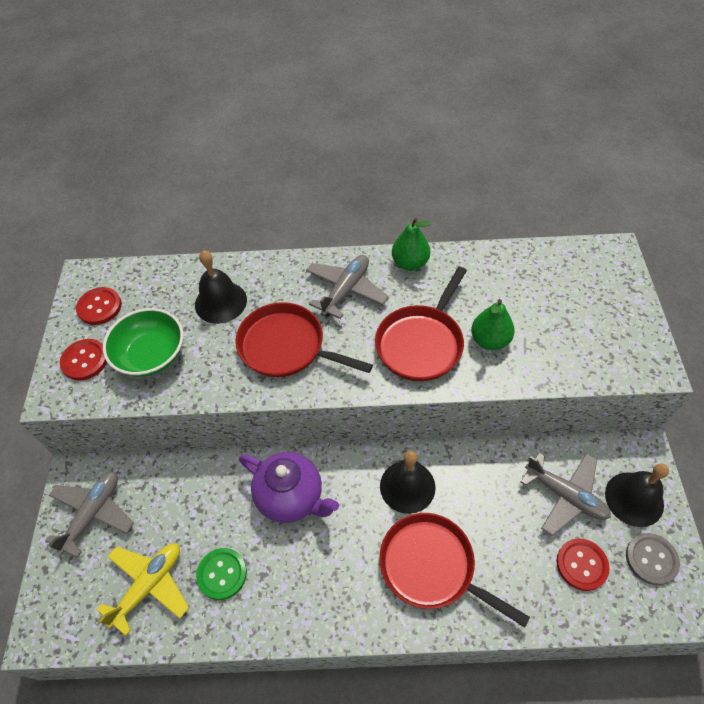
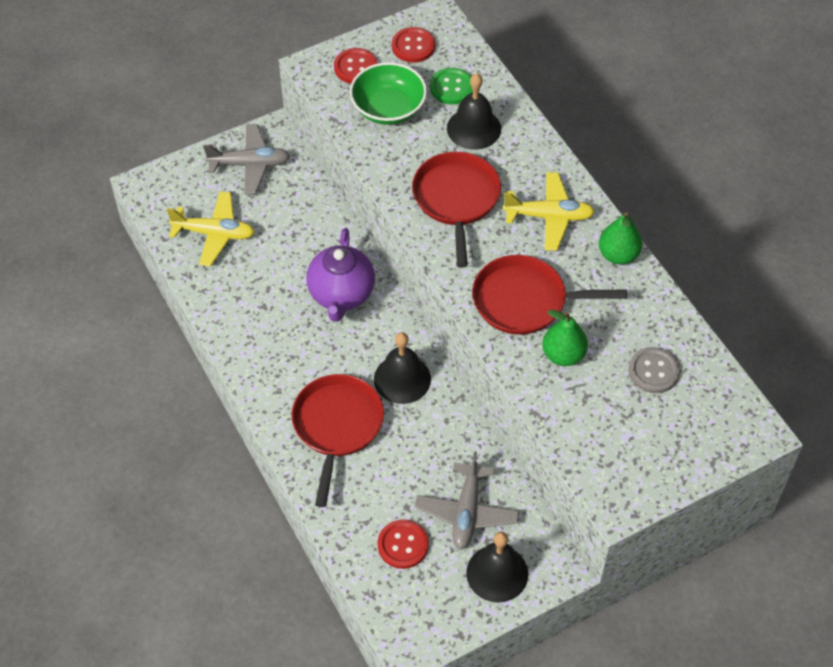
camera: 60 degrees right, 0 degrees up
green button [196,548,247,600] -> green button moved to [430,68,473,104]
grey plane [306,255,389,319] -> yellow plane [503,172,595,251]
grey button [626,533,680,585] -> grey button moved to [628,347,680,393]

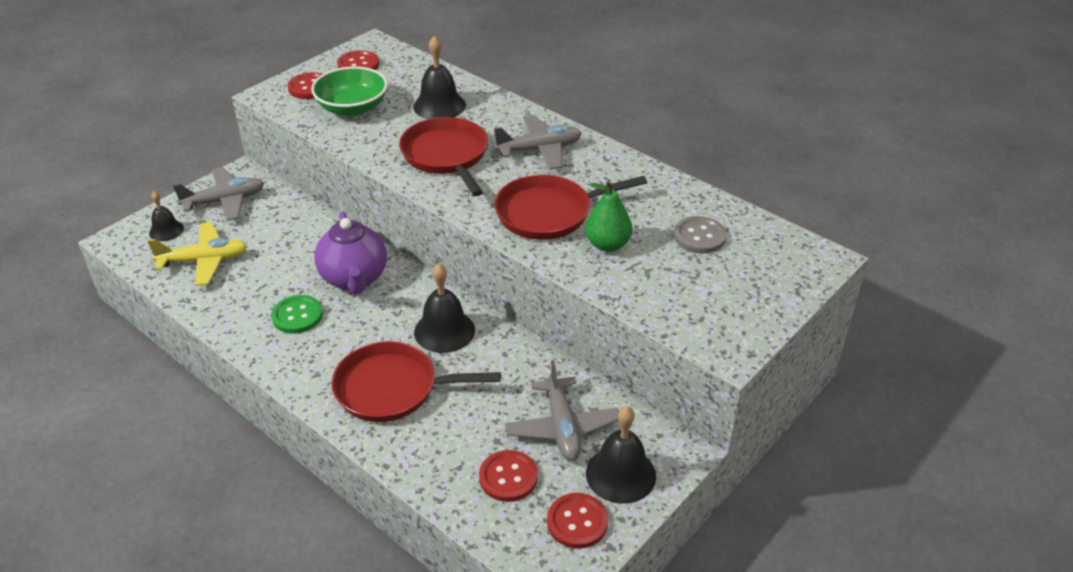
camera: 20 degrees left, 15 degrees down
red pan [292,374,384,507] -> red pan turned 75 degrees counterclockwise [331,341,501,422]
green button [430,68,473,104] -> green button moved to [271,295,323,334]
yellow plane [503,172,595,251] -> grey plane [494,115,582,169]
green pear [599,212,642,265] -> none
none -> black bell [149,191,184,241]
none -> red button [547,493,608,549]

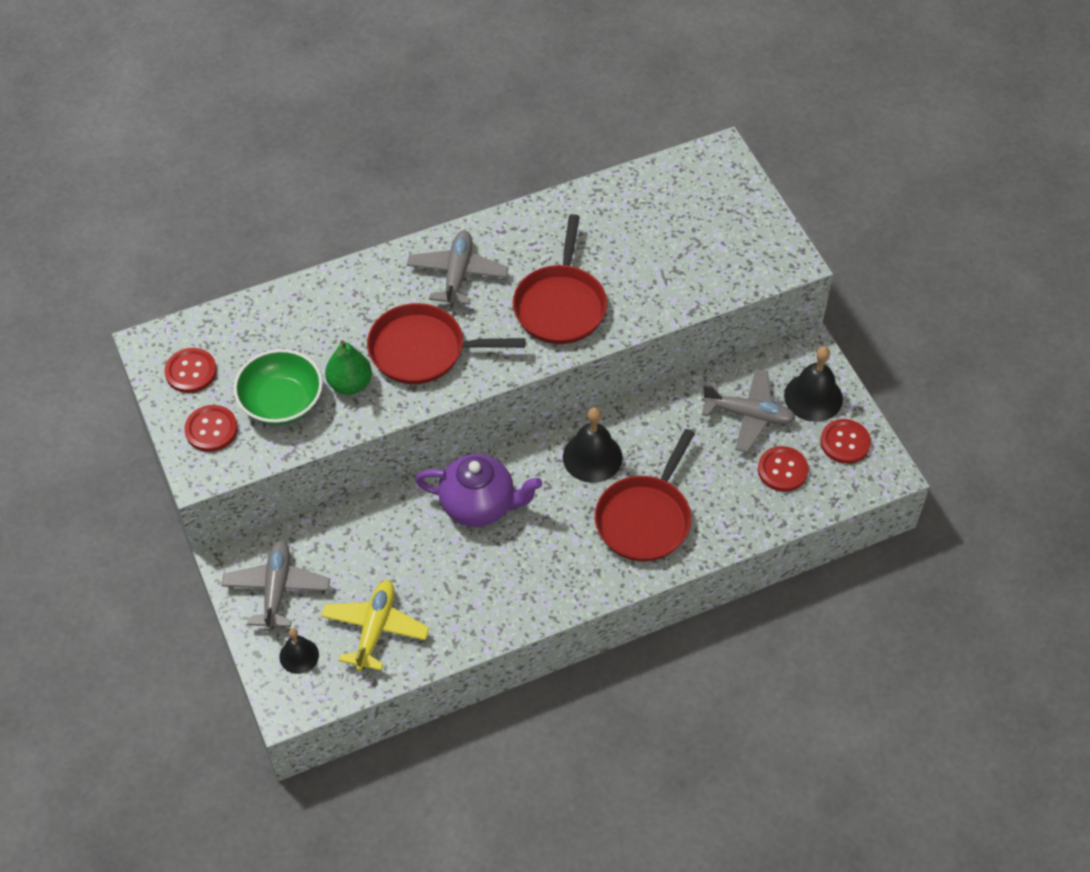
camera: 65 degrees left, 15 degrees up
green button [271,295,323,334] -> none
black bell [413,36,466,119] -> none
green pear [585,181,633,252] -> green pear moved to [325,340,372,395]
grey button [674,216,727,253] -> none

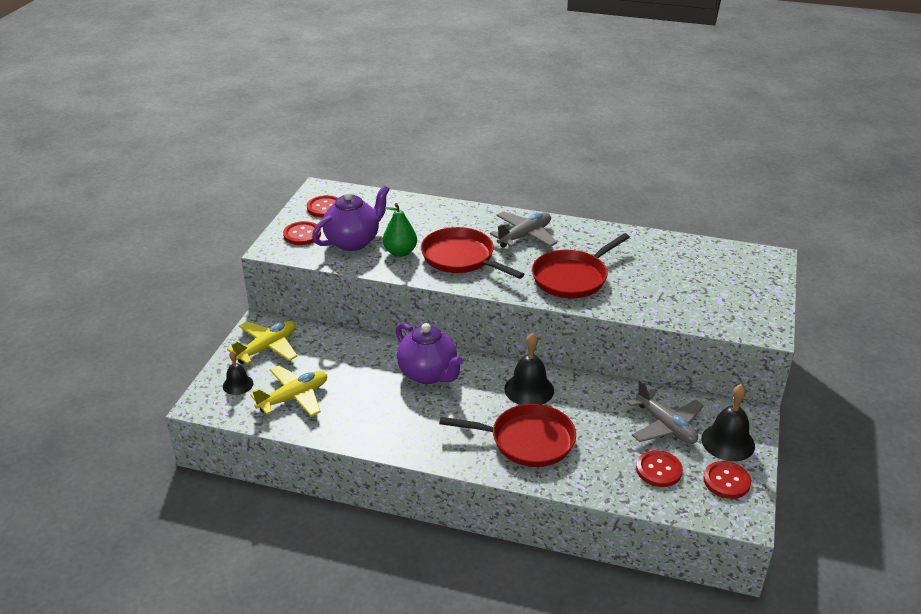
camera: 40 degrees right, 20 degrees down
grey plane [221,540,330,631] -> yellow plane [227,321,298,364]
green bowl [233,349,323,425] -> purple teapot [312,185,390,251]
red pan [595,429,695,561] -> red pan turned 150 degrees counterclockwise [439,404,576,467]

